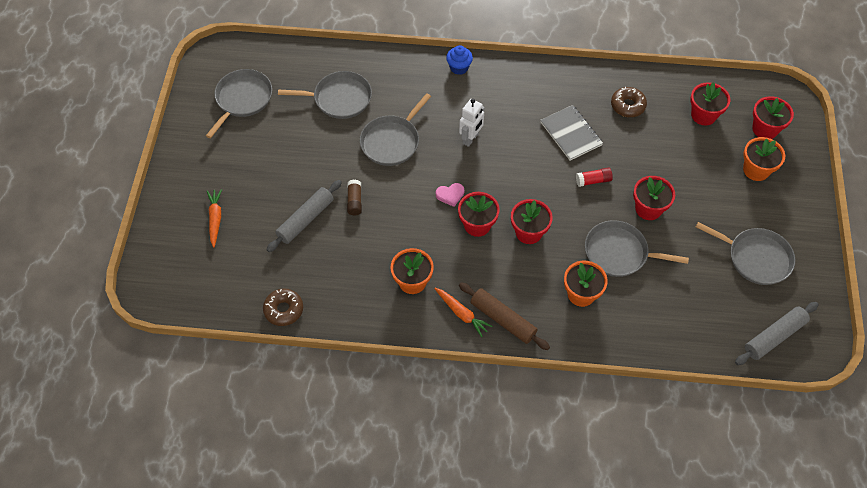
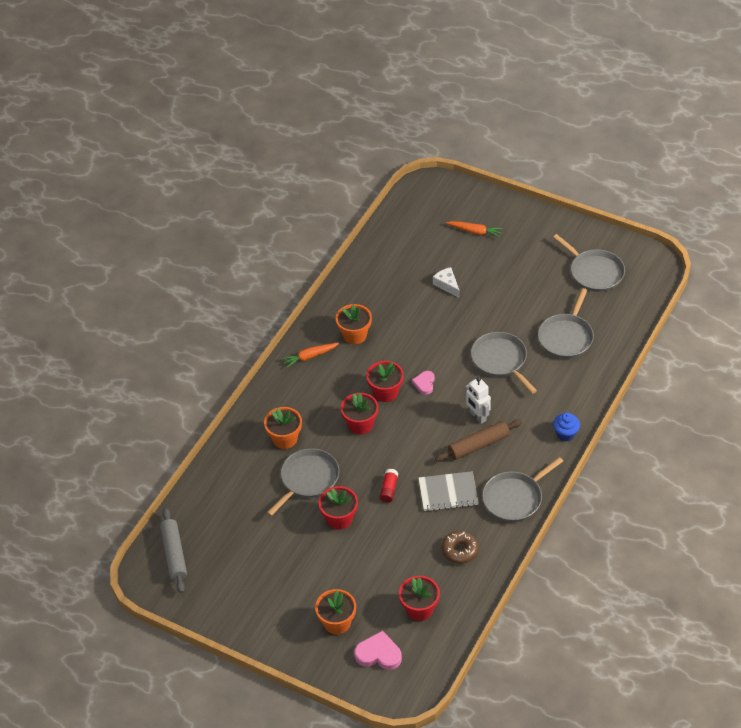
camera: 115 degrees right, 10 degrees down
brown donut [263,289,303,326] -> none
grey rolling pin [266,180,342,252] -> white cheese [433,267,459,297]
brown glue stick [347,179,362,215] -> none
brown rolling pin [459,282,550,350] -> brown rolling pin moved to [435,419,522,462]
grey pan [696,222,795,285] -> grey pan moved to [482,457,563,522]
red flower pot [752,96,794,139] -> pink heart [354,631,402,670]

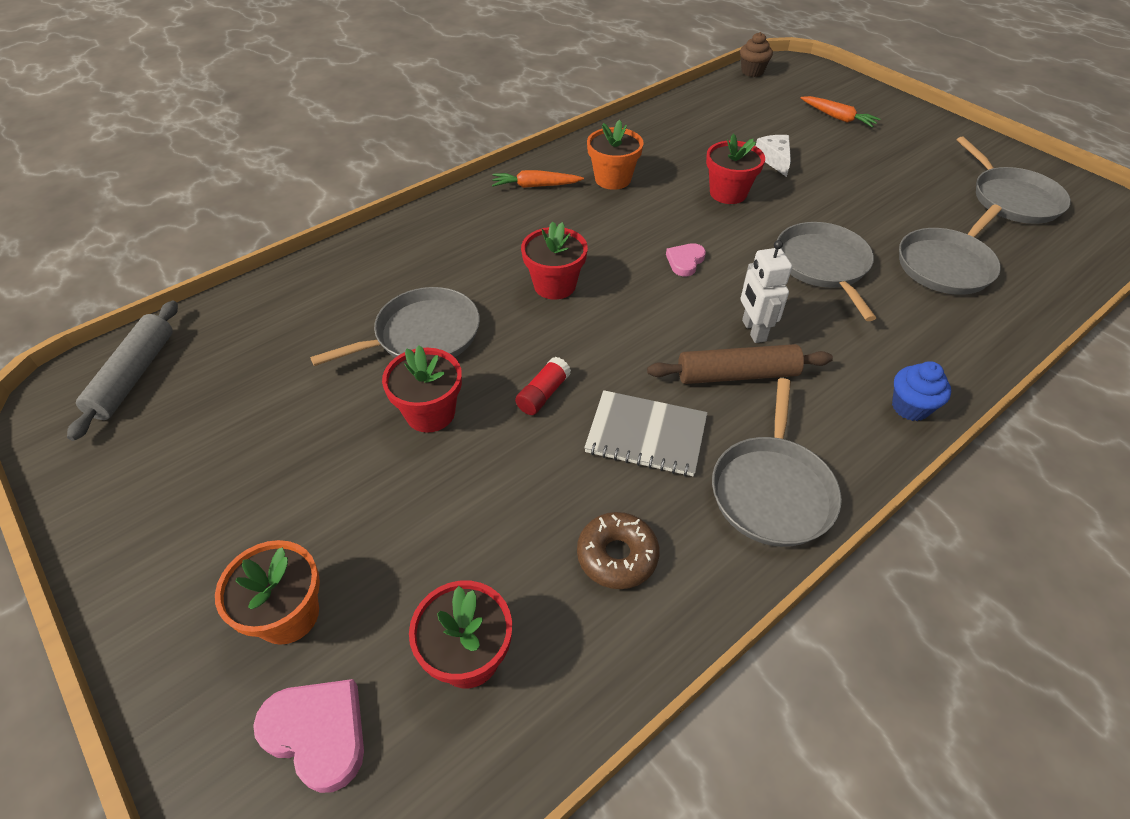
camera: 20 degrees right, 0 degrees up
orange flower pot [264,407,302,449] -> none
red flower pot [366,361,404,402] -> red flower pot moved to [706,133,765,204]
grey pan [482,457,563,522] -> grey pan turned 60 degrees counterclockwise [712,378,842,547]
none -> brown cupcake [740,32,773,77]

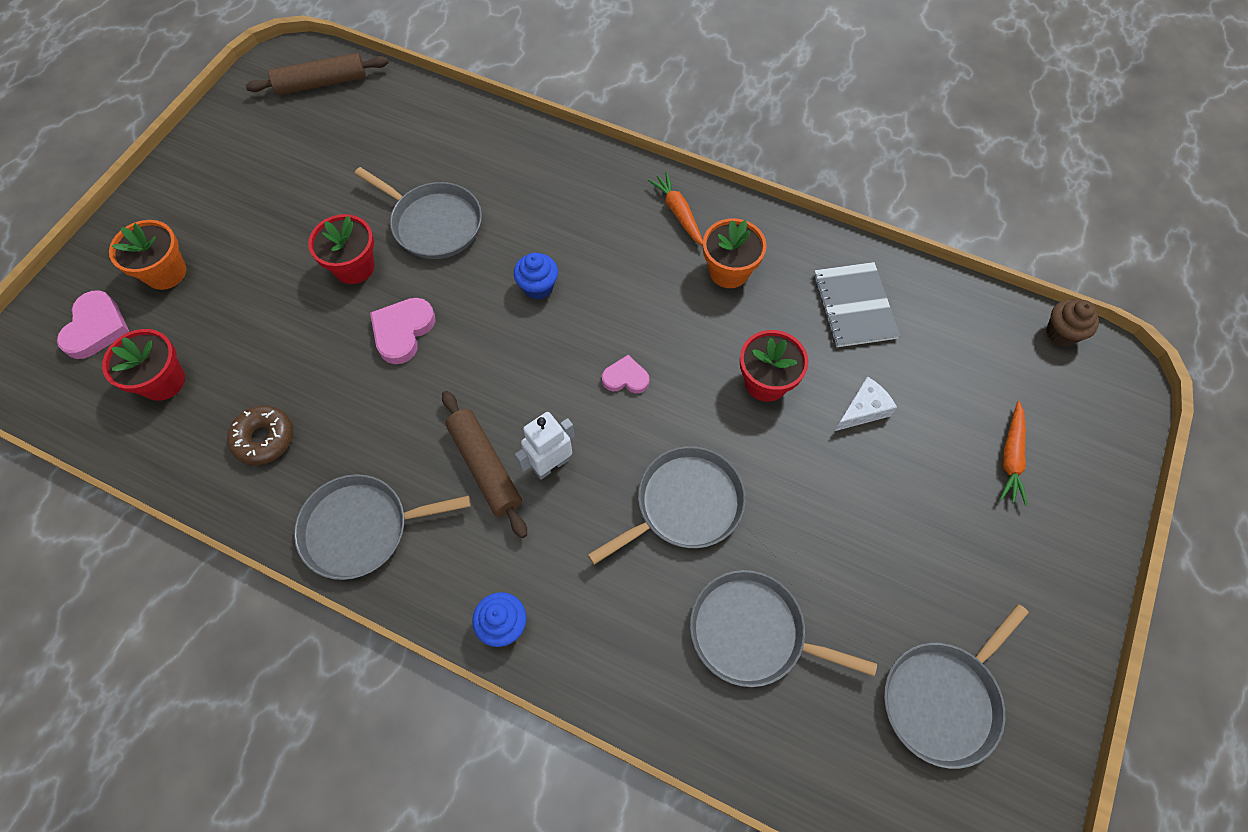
camera: 65 degrees right, 15 degrees up
grey rolling pin [67,301,178,441] -> brown rolling pin [246,53,389,95]
red glue stick [515,357,571,415] -> pink heart [370,298,436,364]
red flower pot [521,222,588,299] -> blue cupcake [514,253,558,300]
grey notebook [584,390,707,476] -> grey notebook moved to [813,262,900,347]

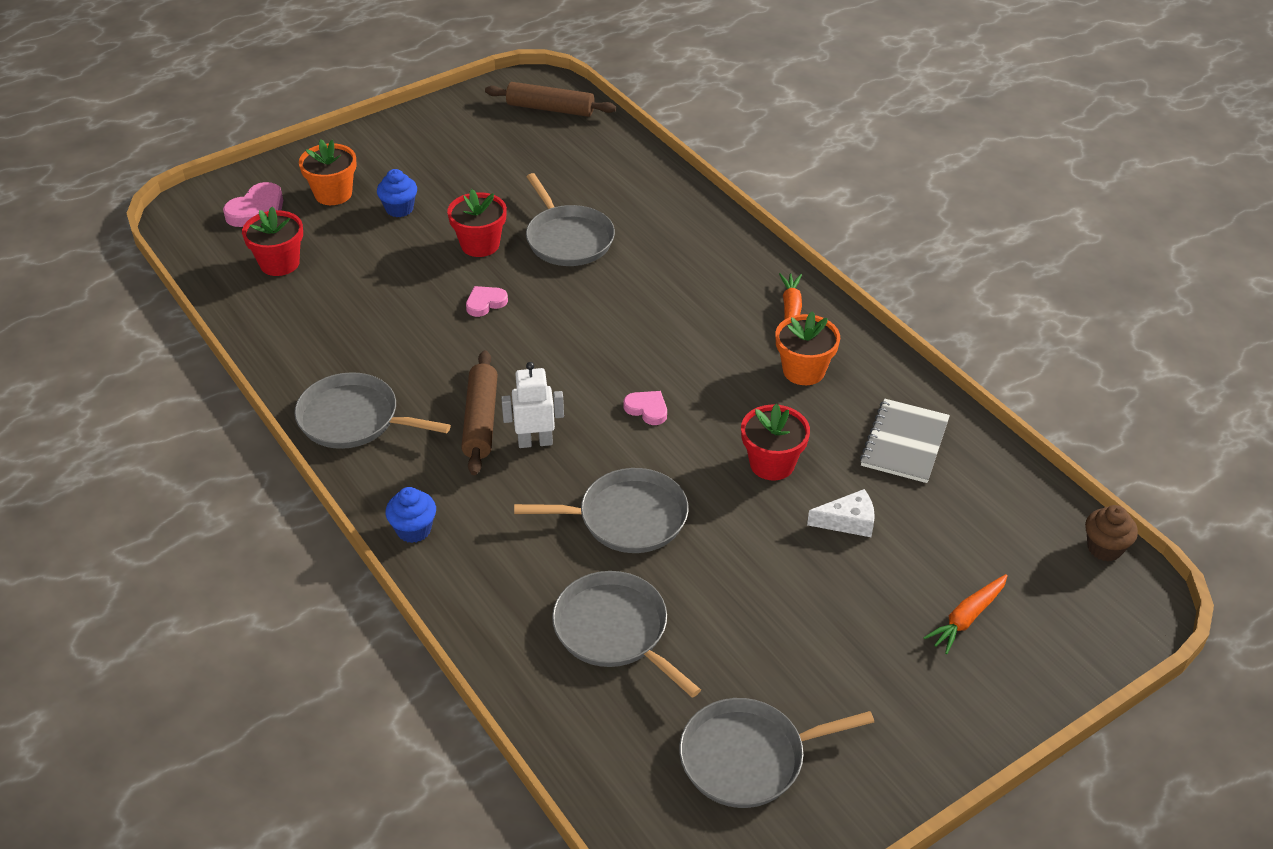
camera: 30 degrees right, 20 degrees down
brown donut [227,405,293,465] -> none
pink heart [370,298,436,364] -> pink heart [466,286,508,317], size x0.64
blue cupcake [514,253,558,300] -> blue cupcake moved to [377,169,417,217]

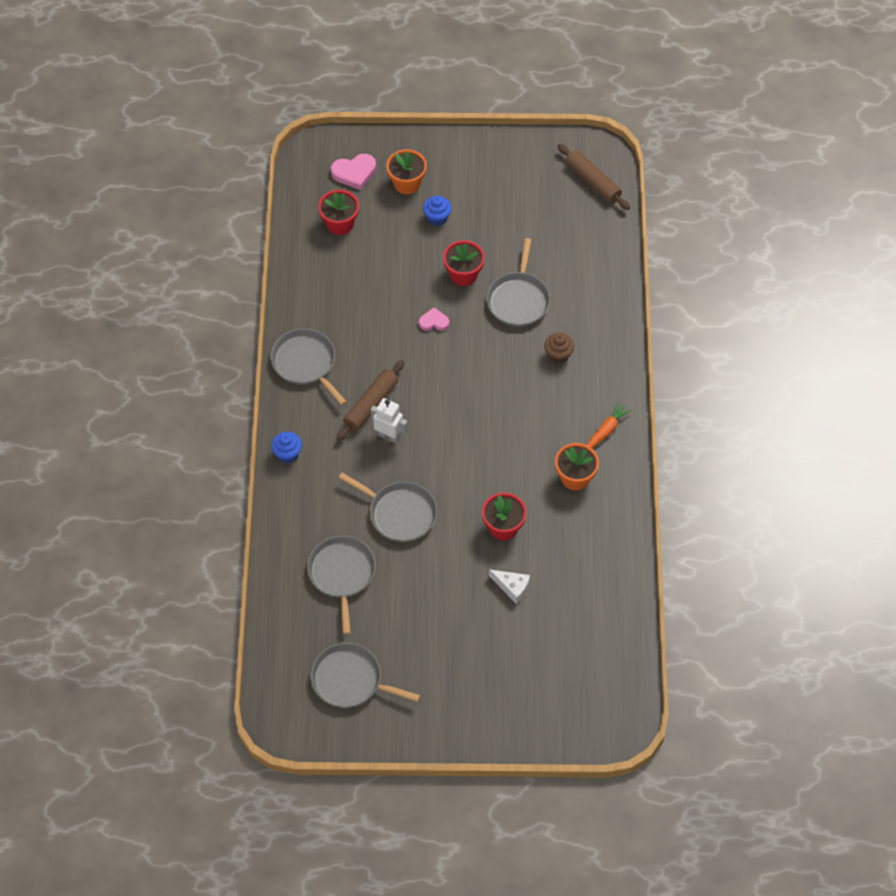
camera: 35 degrees right, 15 degrees up
pink heart [624,391,667,425] -> none
grey notebook [860,399,950,483] -> none
orange carrot [923,574,1008,654] -> none
brown cupcake [1085,505,1138,561] -> brown cupcake moved to [544,333,574,364]

